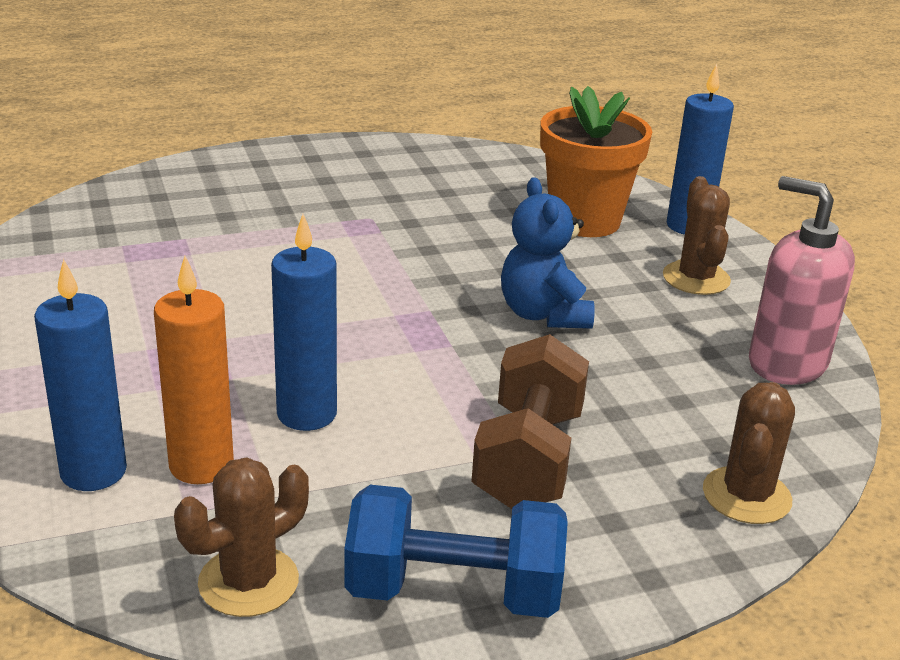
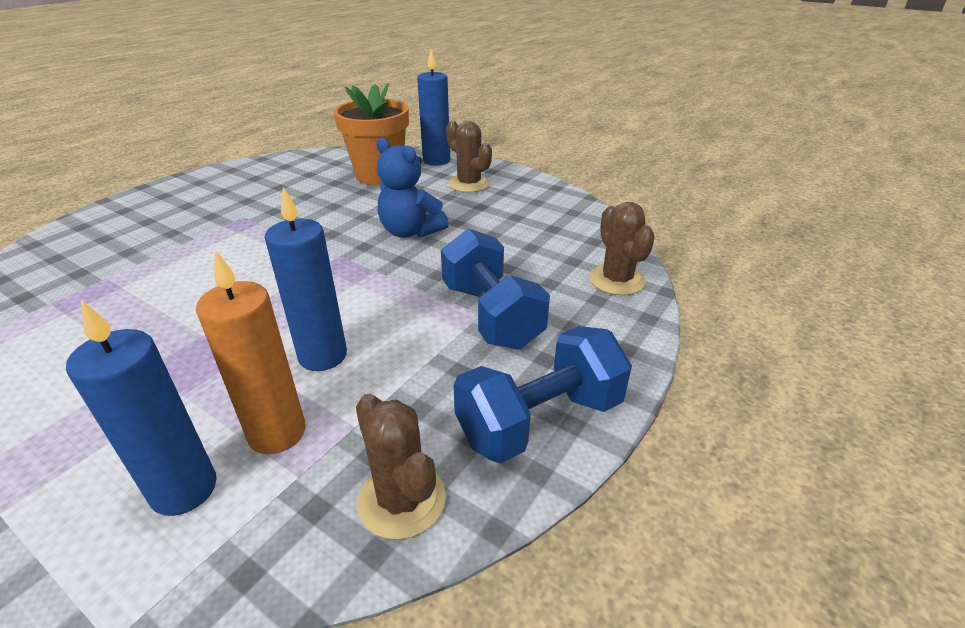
camera: 35 degrees left, 5 degrees up
brown cactus [174,457,309,617] -> brown cactus turned 45 degrees counterclockwise [356,394,446,540]
brown dumbbell [471,334,589,509] -> blue dumbbell [441,228,550,349]
pink soap dispenser [749,176,855,385] -> none

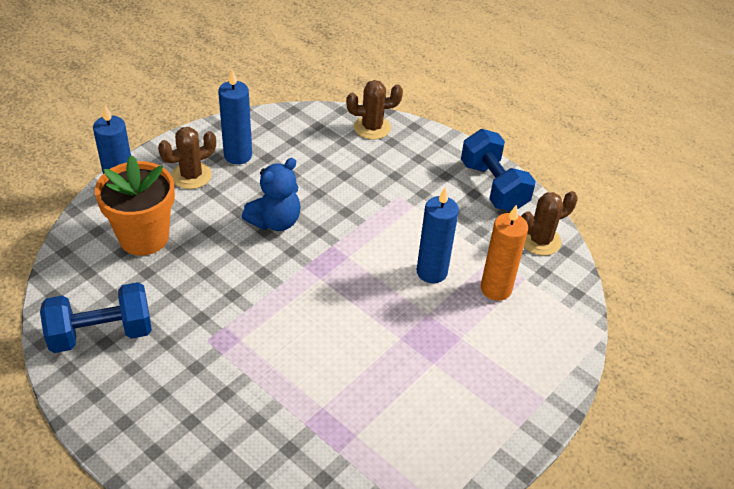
camera: 85 degrees left, 10 degrees up
blue candle [66,300,217,516] -> blue candle moved to [218,70,252,164]
blue dumbbell [441,228,550,349] -> blue dumbbell moved to [40,282,152,353]

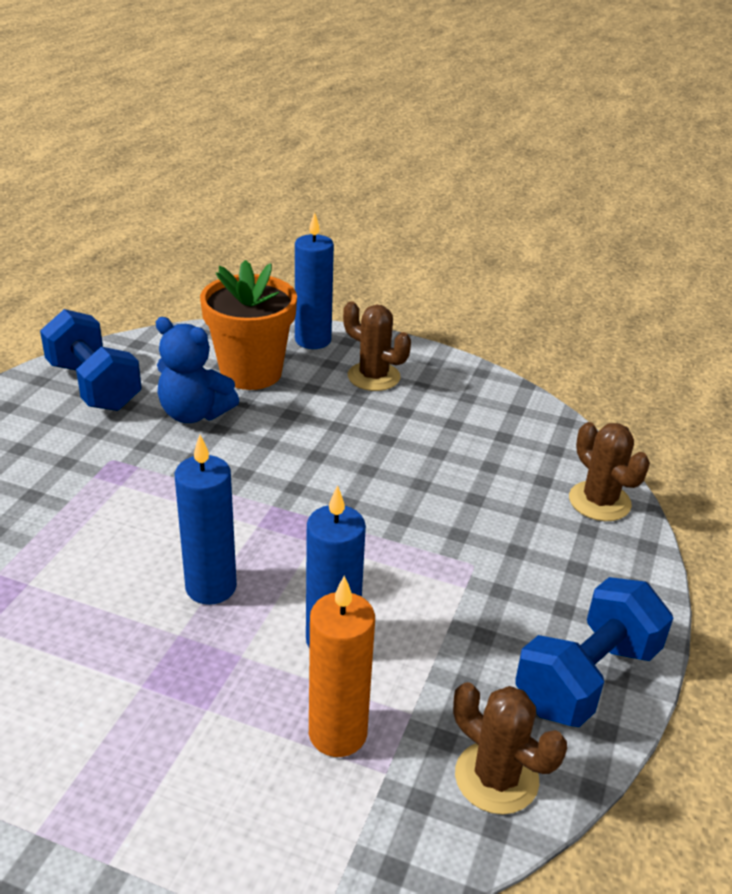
camera: 70 degrees right, 10 degrees down
blue candle [218,70,252,164] -> blue candle moved to [175,435,237,605]
blue teddy bear [242,158,301,231] -> blue teddy bear moved to [156,317,239,423]

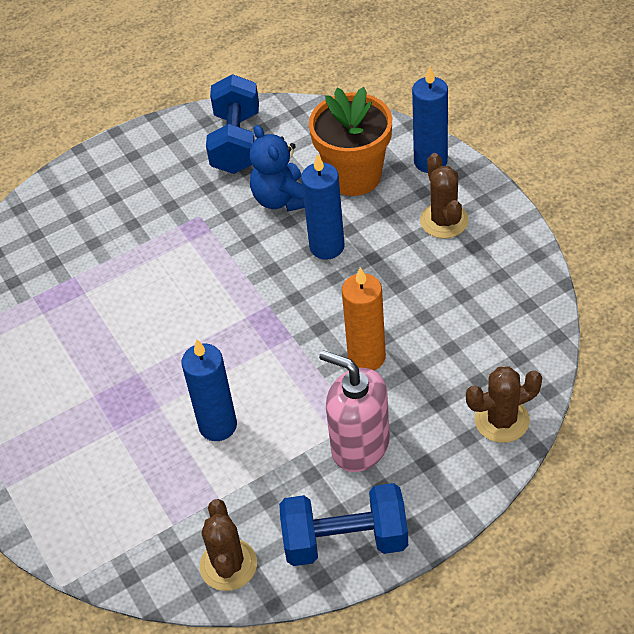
camera: 45 degrees right, 15 degrees up
blue candle [175,435,237,605] -> blue candle moved to [301,153,345,260]
orange candle [309,576,375,757] -> orange candle moved to [342,267,386,370]
brown cactus [569,422,650,521] -> brown cactus turned 60 degrees clockwise [466,367,542,443]
none -> pink soap dispenser [319,350,390,472]

